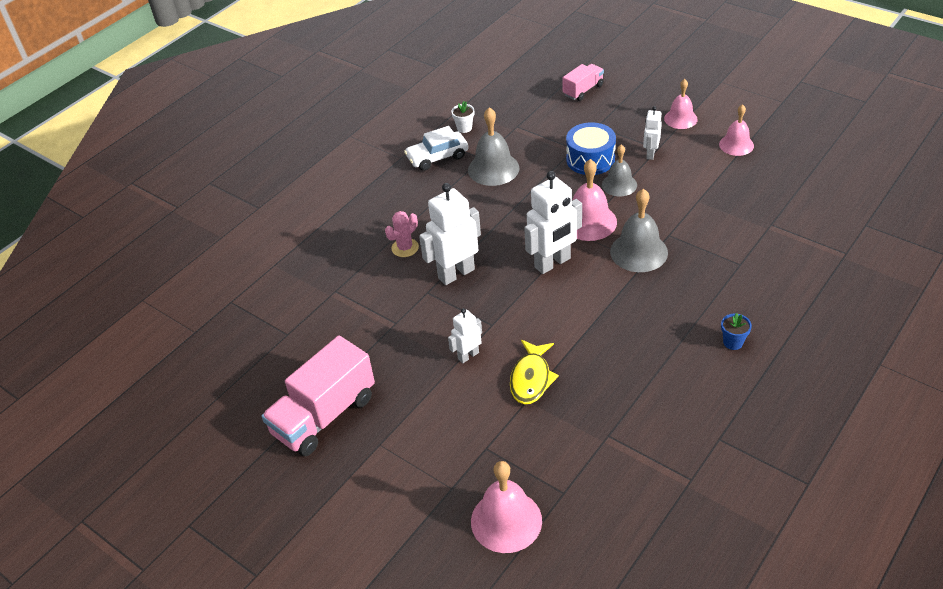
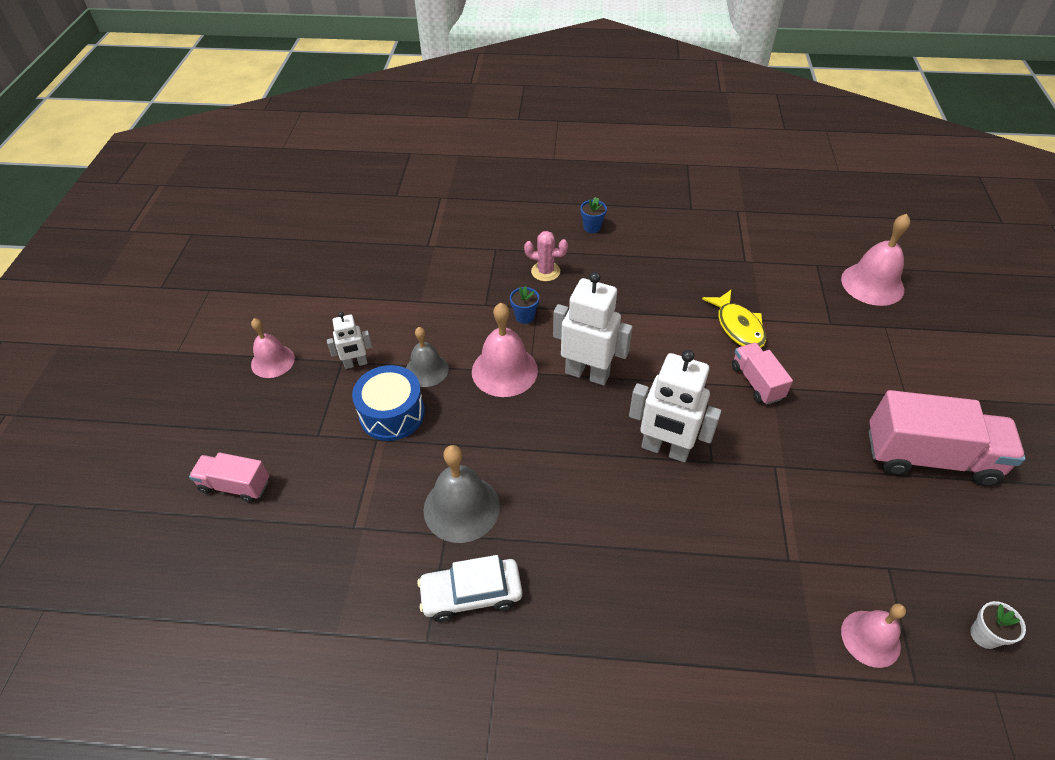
camera: 125 degrees left, 5 degrees up
pink cactus [385,211,419,257] -> pink cactus moved to [524,231,568,281]
white car [404,126,468,171] -> white car turned 135 degrees clockwise [417,555,522,622]
white robot [448,308,482,363] -> pink truck [732,343,793,405]
white flower pot [451,101,474,133] -> white flower pot moved to [970,601,1026,649]
yellow fish [510,340,559,404] -> yellow fish turned 90 degrees clockwise [702,290,766,348]
grey bell [610,189,668,272] -> blue flower pot [510,286,539,324]
pink bell [719,104,754,156] -> pink bell moved to [841,604,906,668]

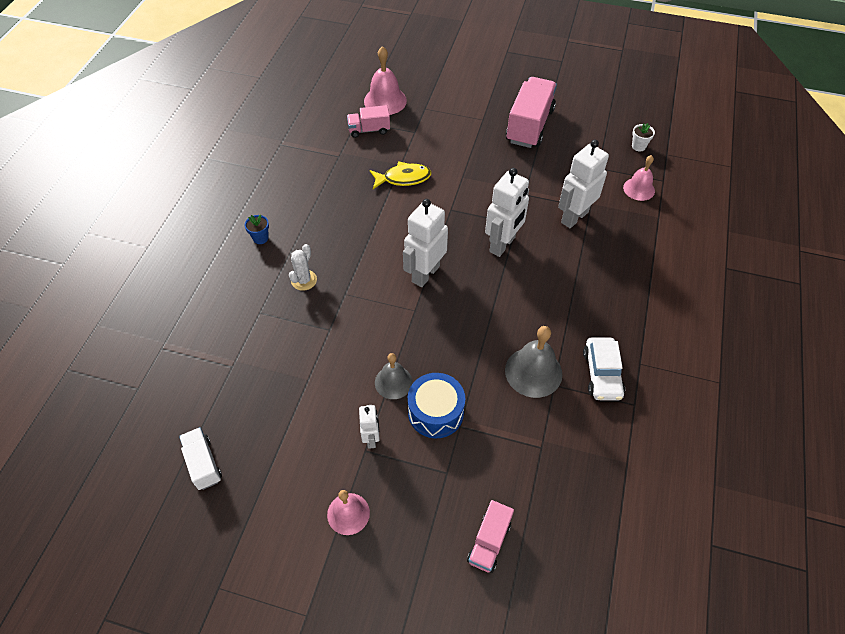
camera: 80 degrees left, 5 degrees up
pink bell [472,303,538,397] -> none
blue flower pot [510,286,539,324] -> none
pink cactus [524,231,568,281] -> white cactus [289,244,317,291]
pink truck [732,343,793,405] -> pink truck moved to [347,105,390,138]
none -> white truck [179,427,222,490]
none -> white robot [558,140,609,228]

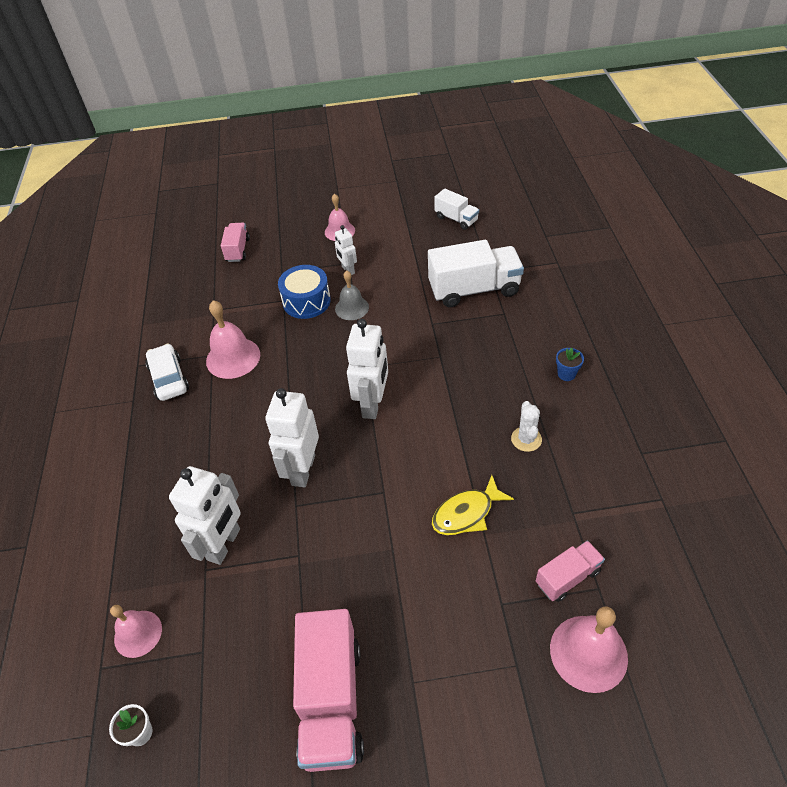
camera: 160 degrees right, 5 degrees down
white cactus [289,244,317,291] -> white cactus moved to [511,401,542,452]
grey bell [505,326,562,398] -> pink bell [206,300,260,379]
none -> white truck [428,240,524,307]

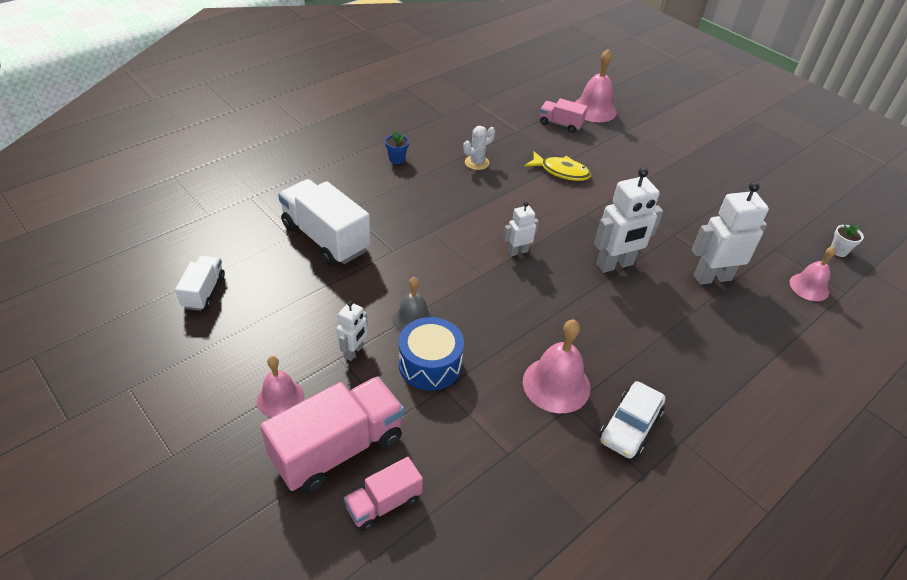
camera: 130 degrees left, 5 degrees down
pink truck [293,609,364,772] -> pink truck moved to [260,376,404,494]
white robot [346,319,388,419] -> white robot [503,202,539,256], size x0.55

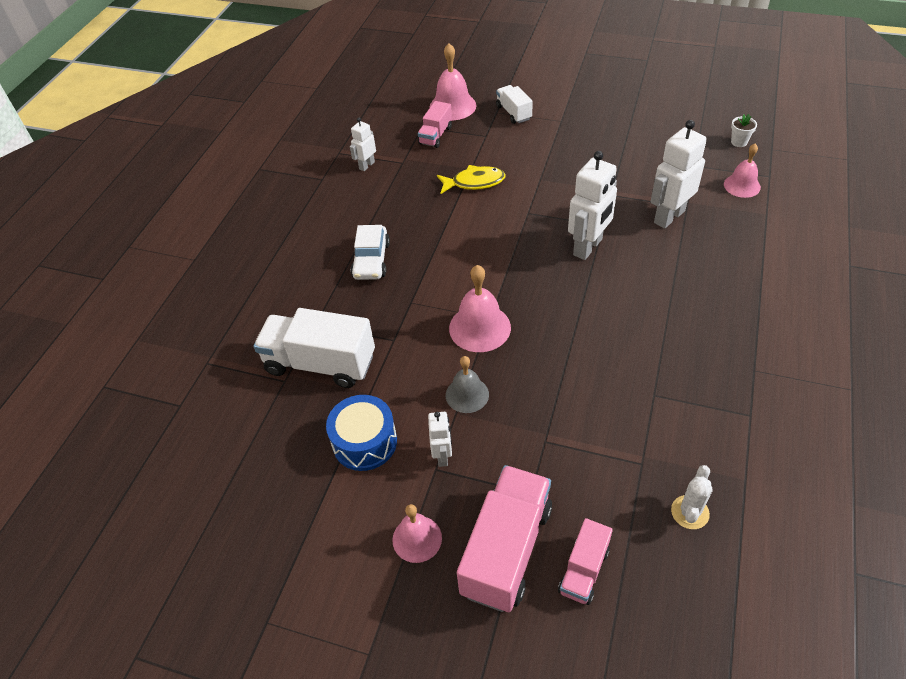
camera: 25 degrees left, 5 degrees up
white truck [175,256,225,311] -> white truck moved to [496,85,533,124]
blue flower pot [385,131,409,164] -> none
blue drum [399,317,464,391] -> blue drum moved to [326,395,397,471]
white cactus [463,126,495,170] -> white cactus moved to [671,465,712,529]
white robot [503,202,539,256] -> white robot moved to [350,117,376,171]
pink bell [523,320,590,413] -> pink bell moved to [449,265,511,352]
pink truck [540,98,587,133] -> pink truck turned 60 degrees counterclockwise [418,101,452,148]
white car [599,381,665,459] -> white car moved to [351,225,390,280]

